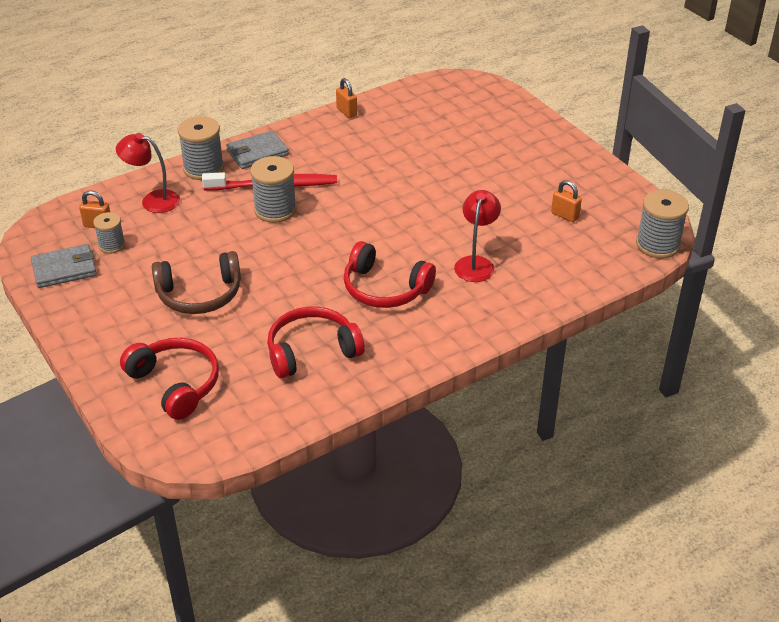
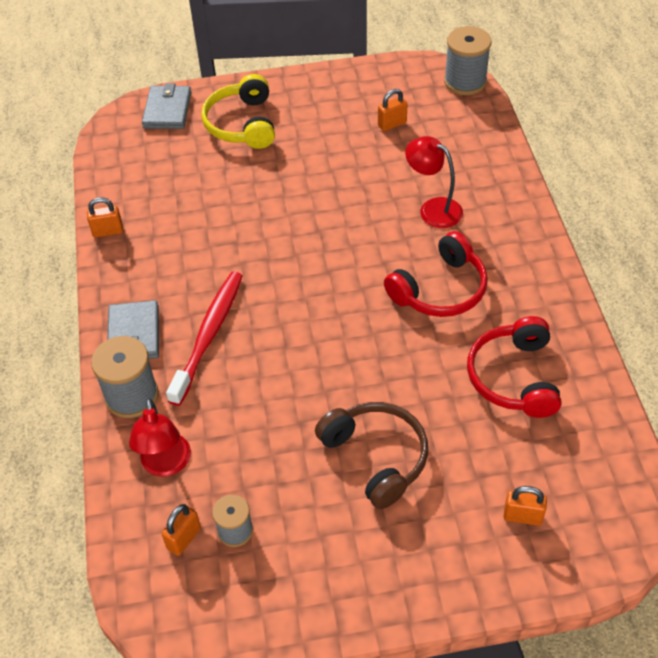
camera: 65 degrees left, 10 degrees up
grey wallet [31,244,97,288] -> grey wallet moved to [142,83,191,129]
red lamp [116,133,180,213] -> red lamp turned 45 degrees counterclockwise [129,398,191,477]
red headphones [120,338,219,420] -> orange padlock [503,486,547,526]
brown headphones [152,251,241,314] -> brown headphones turned 45 degrees counterclockwise [315,402,428,509]
grey spool [250,156,297,223] -> none
none -> yellow headphones [201,74,275,149]

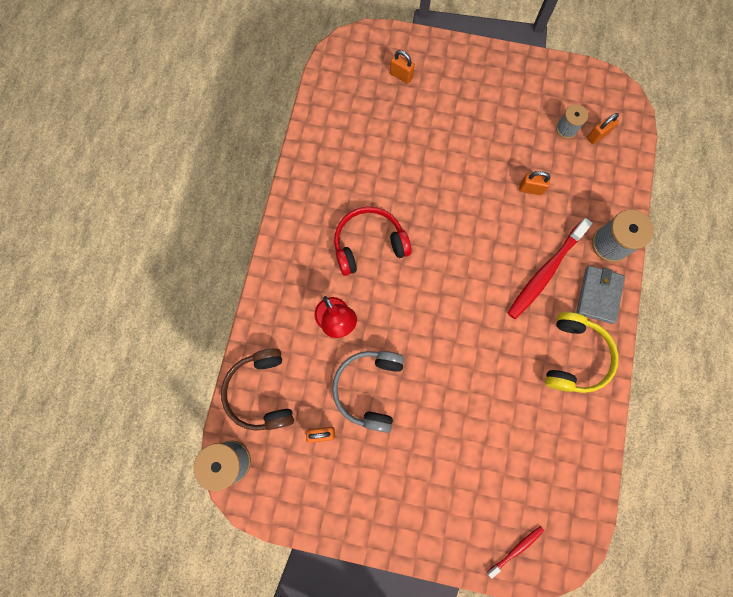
camera: 160 degrees left, 25 degrees up
orange padlock [87,197,123,238] -> orange padlock moved to [519,171,550,195]
red lamp [129,398,191,477] -> none
grey wallet [142,83,191,129] -> red toothbrush [487,526,544,579]
yellow headphones [201,74,275,149] -> yellow headphones moved to [545,312,619,393]
brown headphones [315,402,428,509] -> brown headphones moved to [221,348,294,431]
red headphones [467,316,562,418] -> none
none -> grey headphones [332,351,405,433]

